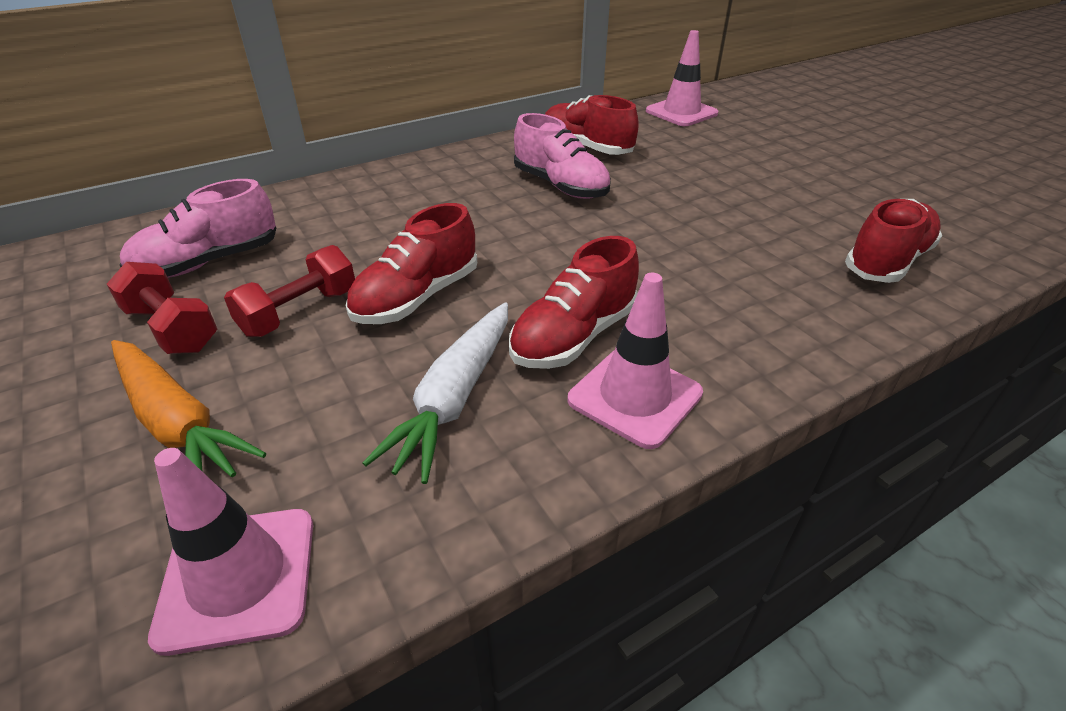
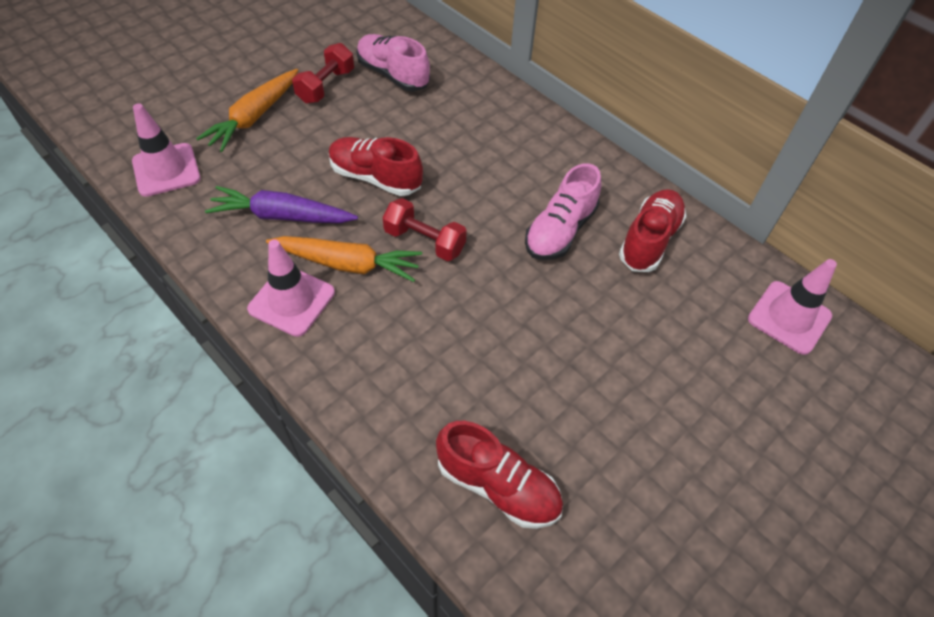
camera: 75 degrees right, 15 degrees up
red dumbbell [224,245,355,337] -> red dumbbell moved to [383,198,467,261]
white carrot [363,302,508,484] -> purple carrot [205,186,358,223]
red shoe [509,236,639,369] -> orange carrot [266,236,422,282]

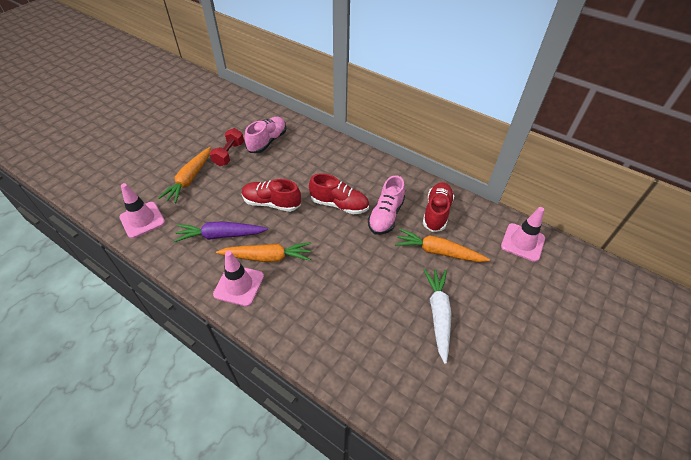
camera: 10 degrees left, 5 degrees down
pink shoe [357,34,430,91] -> pink shoe turned 90 degrees clockwise [244,117,286,153]
red dumbbell [383,198,467,261] -> none
red shoe [436,421,563,529] -> red shoe moved to [309,173,369,214]
none -> orange carrot [395,229,490,262]
none -> white carrot [424,269,451,364]

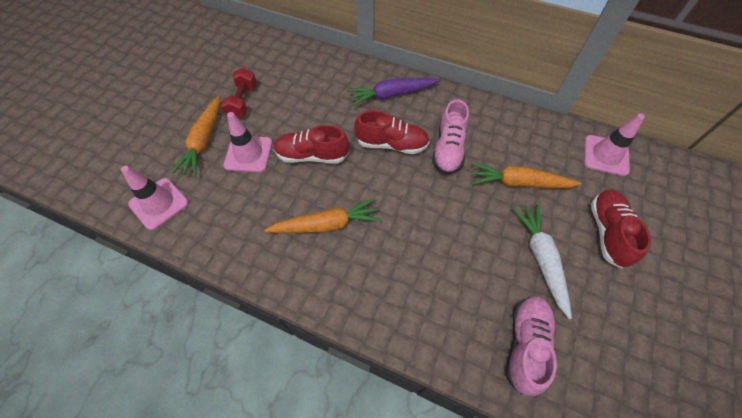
camera: 10 degrees left, 10 degrees up
purple carrot [174,221,268,242] -> purple carrot moved to [347,78,439,106]
pink traffic cone [213,251,264,306] -> pink traffic cone moved to [224,112,272,172]
pink shoe [244,117,286,153] -> pink shoe moved to [506,297,557,396]
red shoe [423,183,454,232] -> red shoe moved to [591,189,651,269]

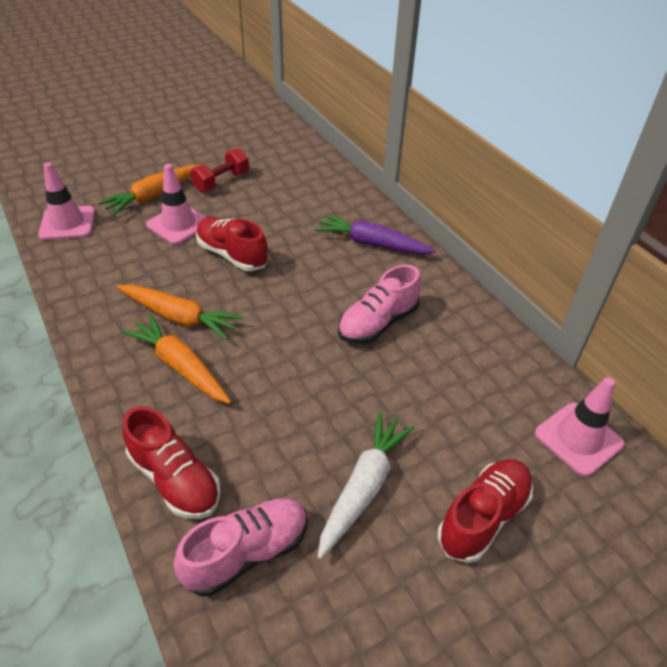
camera: 35 degrees right, 15 degrees down
red shoe [354,110,429,154] -> red shoe moved to [122,406,221,519]
orange carrot [471,163,582,188] -> orange carrot moved to [122,314,231,404]

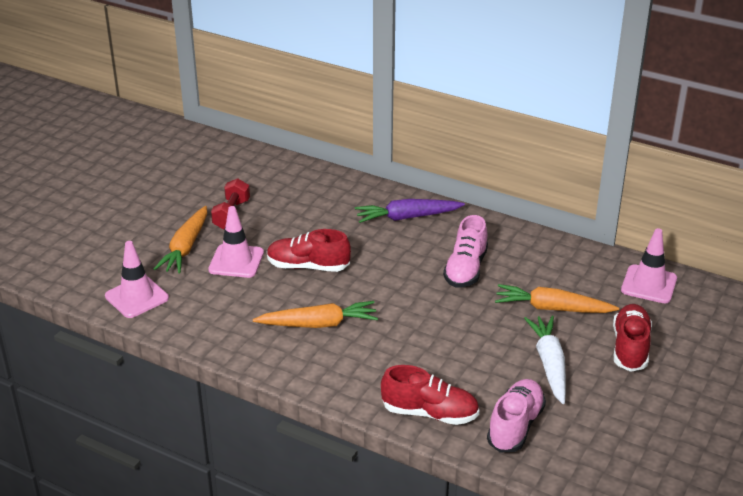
camera: 30 degrees left, 10 degrees down
orange carrot [122,314,231,404] -> orange carrot moved to [495,284,619,313]

